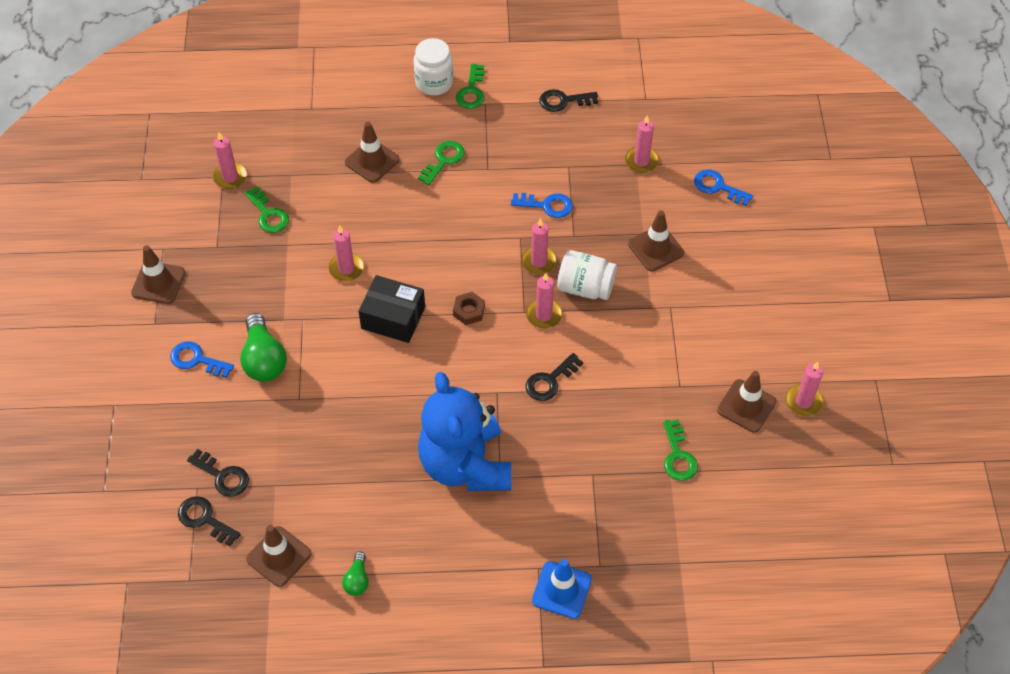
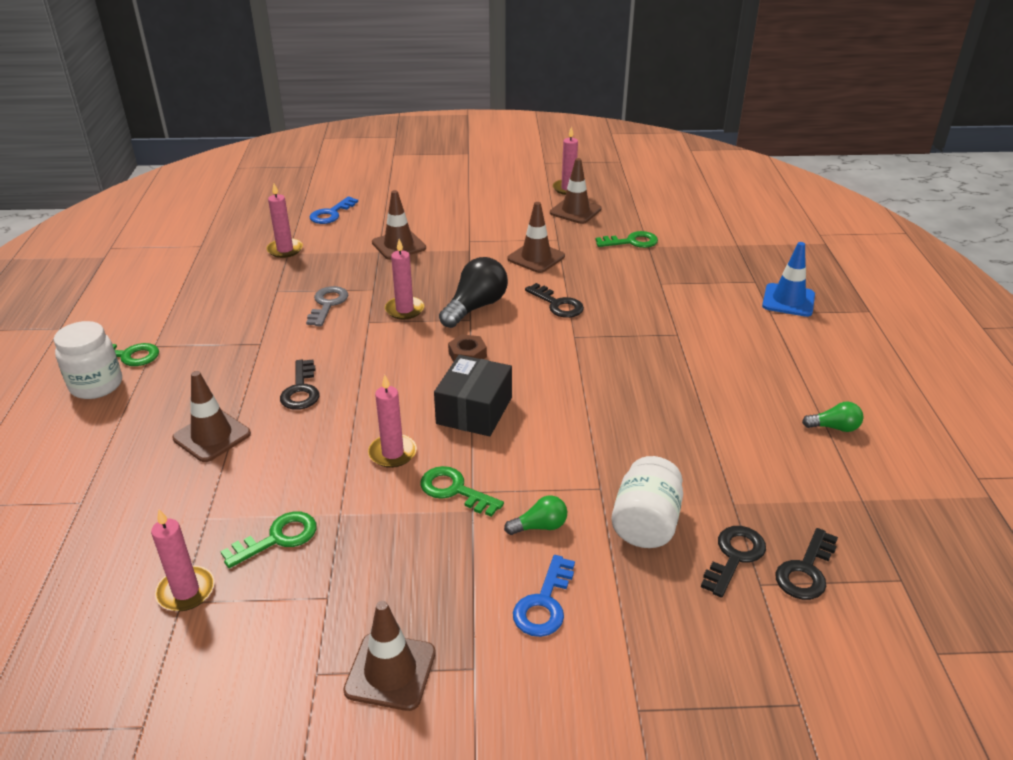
camera: 90 degrees left, 20 degrees down
green light bulb [240,313,287,382] -> green light bulb [504,495,567,535], size x0.53
brown traffic cone [246,525,312,587] -> brown traffic cone moved to [507,202,565,273]
green key [418,141,465,185] -> green key moved to [420,466,504,517]
blue teddy bear [418,372,511,491] -> none
blue key [511,193,573,218] -> grey key [306,286,348,326]
pink candle [526,273,563,329] -> black light bulb [439,257,508,328]
black key [540,89,598,112] -> black key moved to [280,360,320,410]
white jar [557,250,617,300] -> white jar moved to [612,456,683,548]

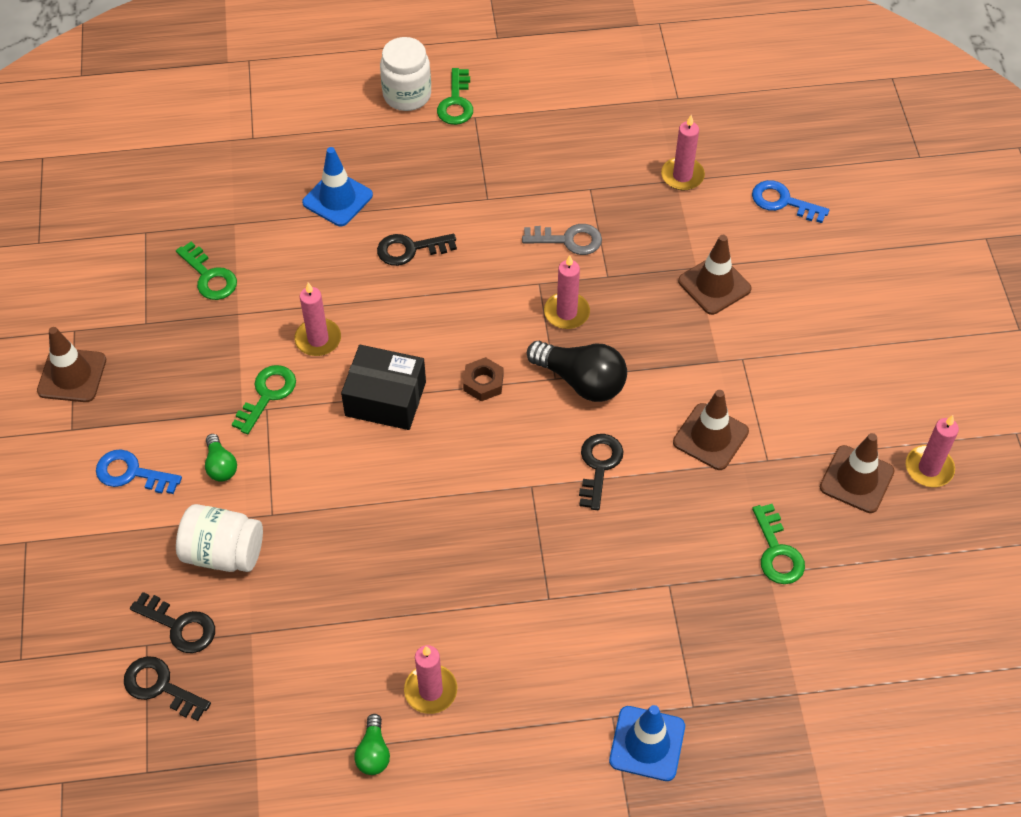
camera: 85 degrees right, 20 degrees up
pink candle [151,509,215,611] -> pink candle moved to [404,645,457,714]
brown traffic cone [172,371,251,462] -> blue traffic cone [302,147,373,226]
black key [525,283,584,318] -> black key turned 150 degrees clockwise [579,434,624,510]

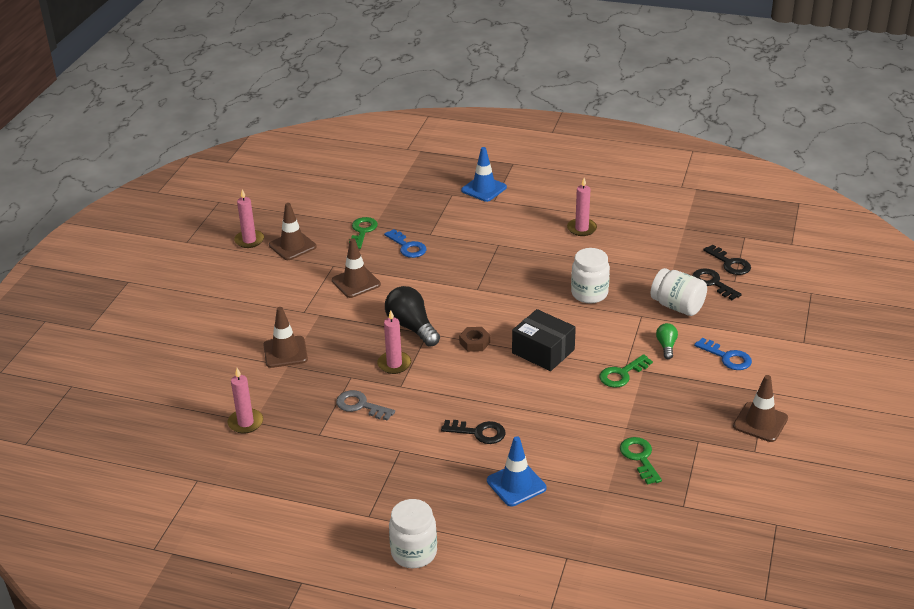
camera: 155 degrees left, 20 degrees down
pink candle [294,282,341,356] -> none
green light bulb [354,714,390,775] -> none
green key [437,68,473,125] -> none
black key [579,434,624,510] -> none
blue key [752,180,829,223] -> blue key moved to [384,229,426,258]
none -> white jar [571,248,610,303]

